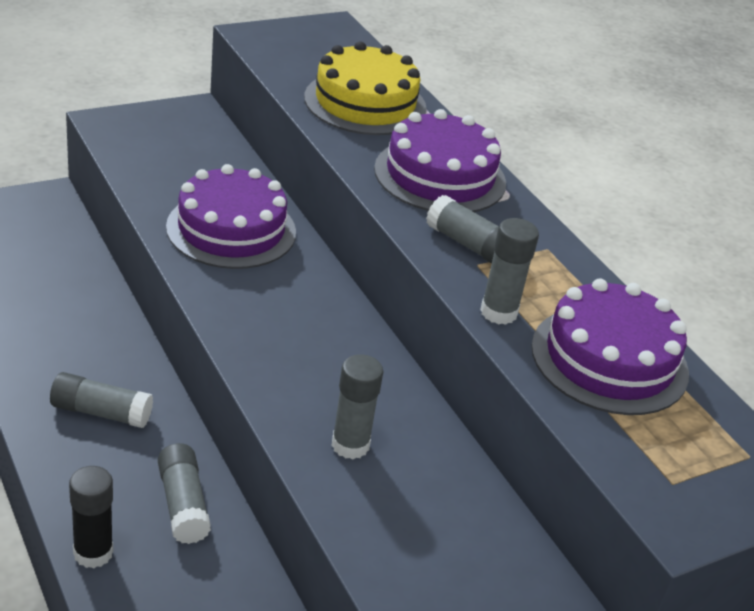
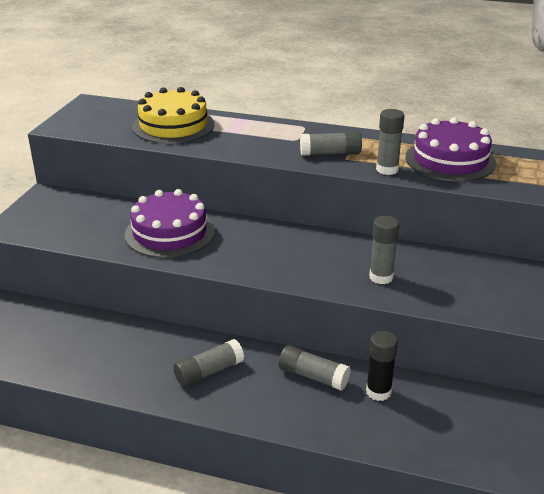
camera: 40 degrees left, 5 degrees down
black glue stick [69,466,113,569] -> black glue stick moved to [366,331,398,401]
purple cake [374,109,506,212] -> none

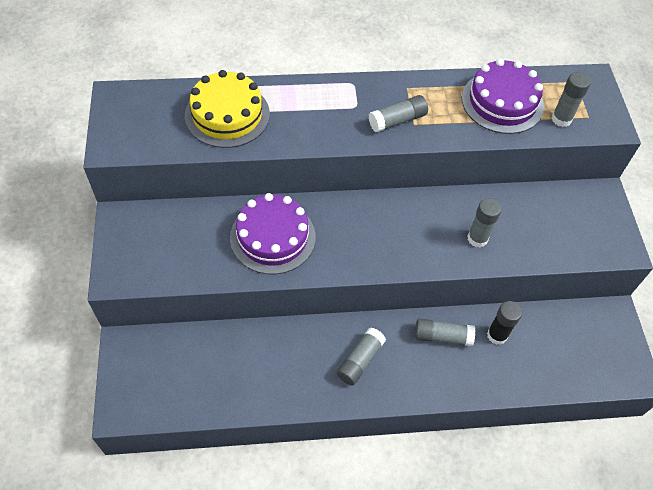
camera: 25 degrees left, 25 degrees up
grey glue stick [376,109,404,175] -> grey glue stick moved to [551,72,591,127]

